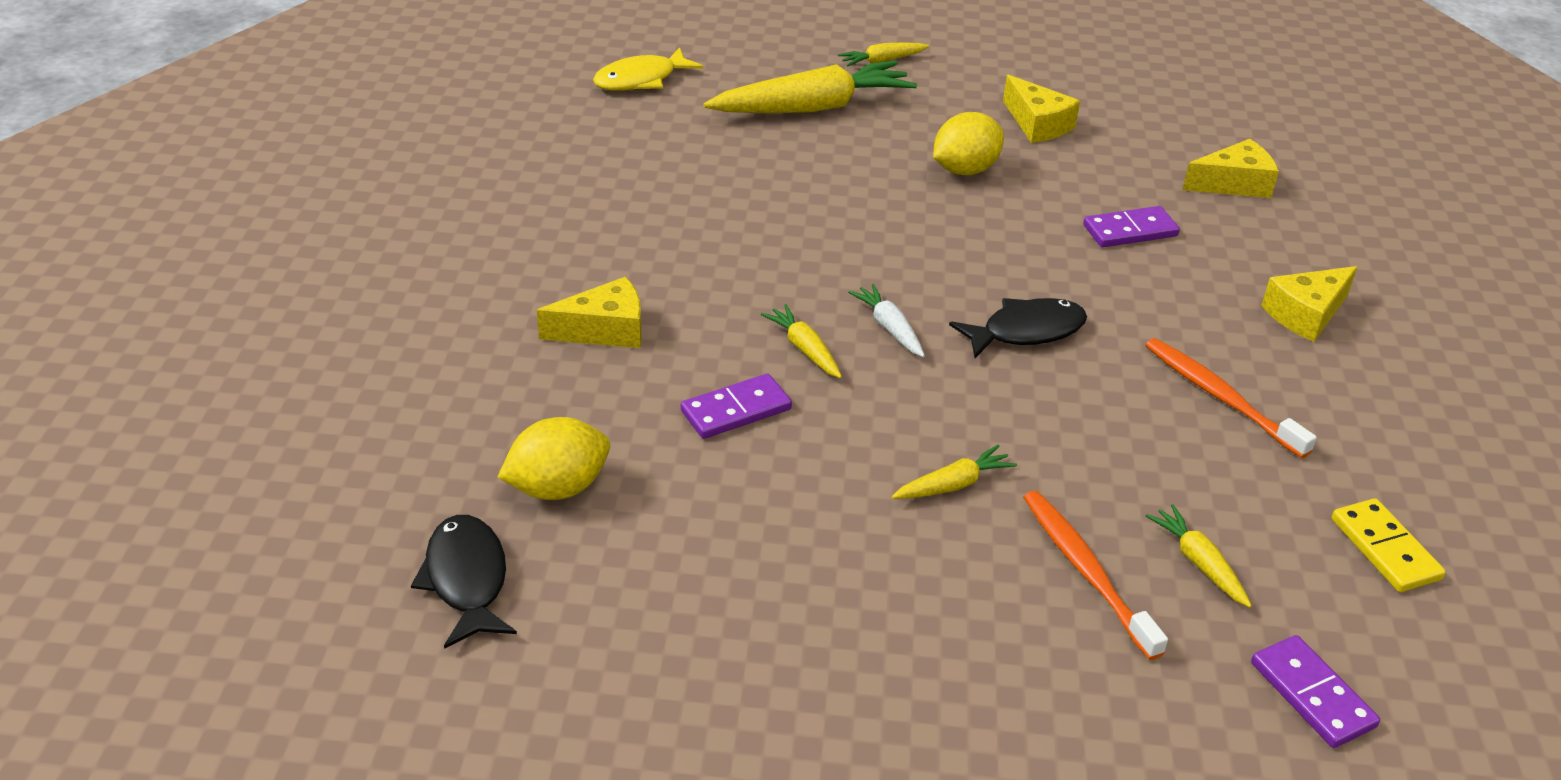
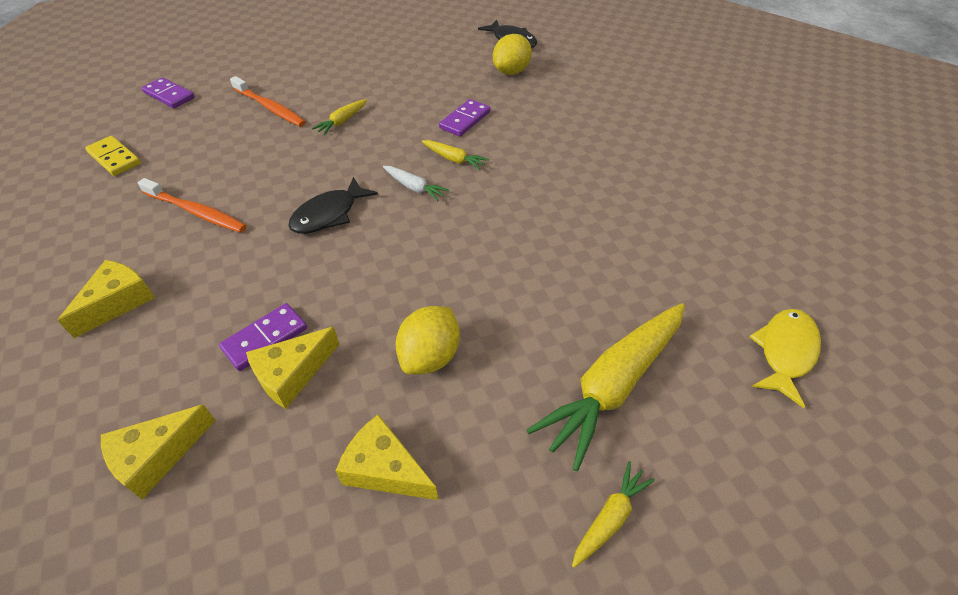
camera: 155 degrees right, 10 degrees up
yellow cheese [537,277,642,348] -> yellow cheese moved to [246,327,339,409]
yellow carrot [1146,504,1252,608] -> none

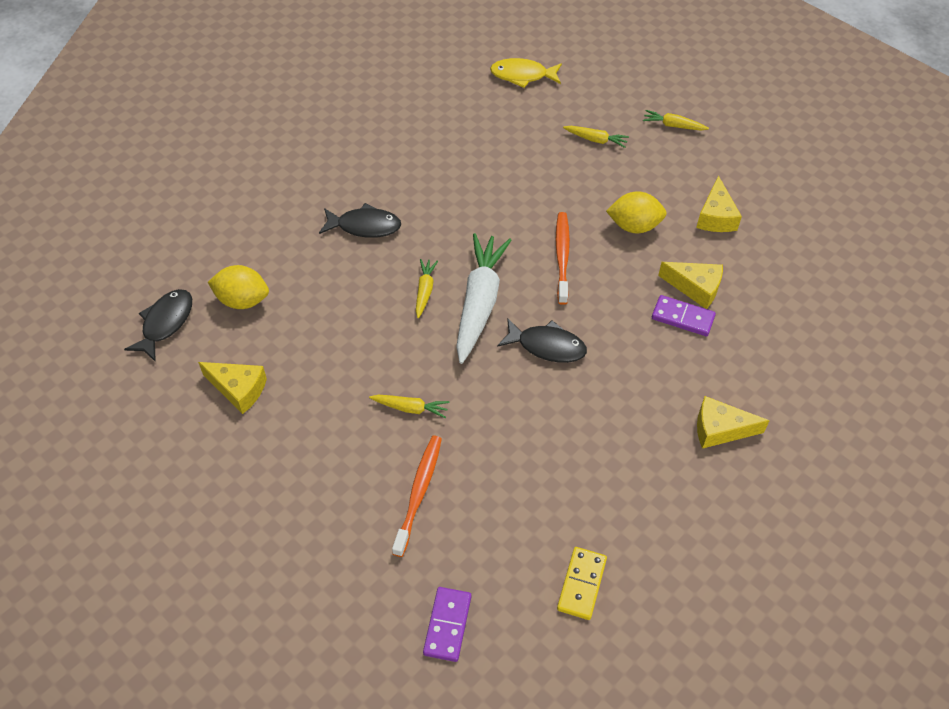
camera: 115 degrees left, 5 degrees up
yellow cheese [101,404,216,500] -> yellow cheese moved to [198,362,267,414]
orange toothbrush [138,178,247,233] -> orange toothbrush moved to [556,212,570,305]
white carrot [383,166,450,201] -> white carrot [456,233,511,364], size x2.15
purple domino [439,99,490,136] -> none
yellow carrot [527,303,685,471] -> yellow carrot [563,126,629,148], size x0.46
none -> black fish [319,203,401,238]

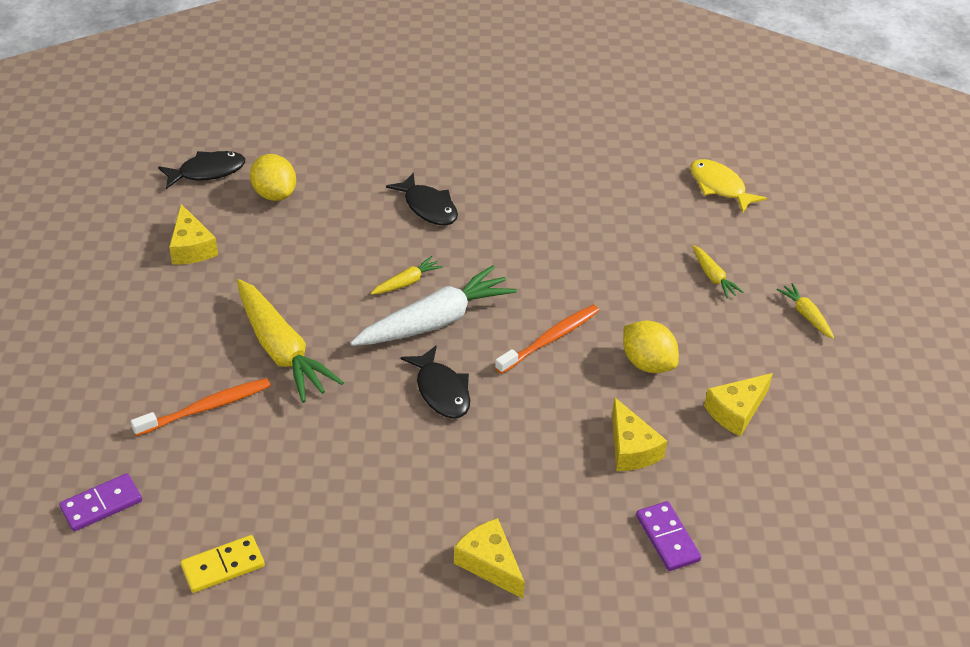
camera: 45 degrees right, 10 degrees down
yellow carrot [369,395,449,418] -> yellow carrot [237,279,344,403], size x2.15
purple domino [652,295,716,336] -> purple domino moved to [636,501,701,571]

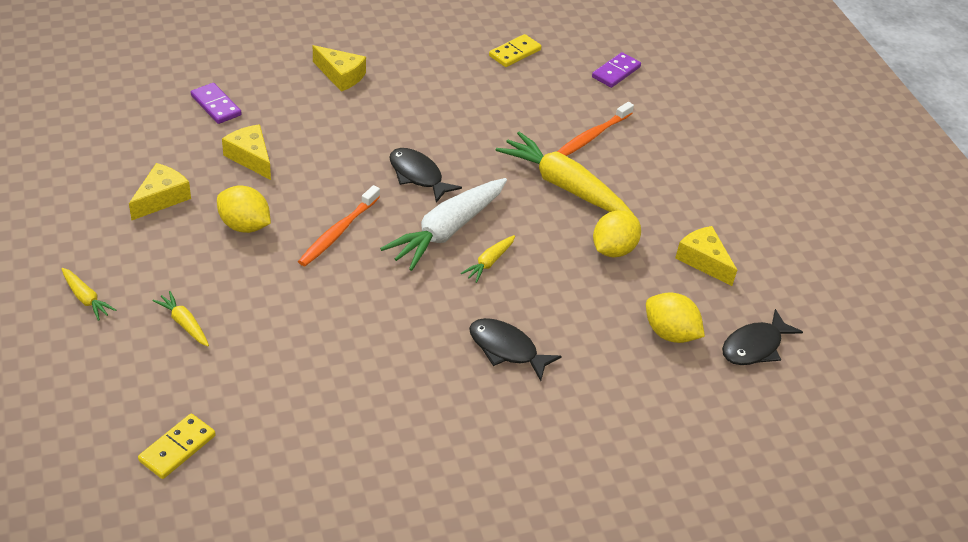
camera: 160 degrees right, 0 degrees up
yellow fish [690,159,767,213] -> yellow domino [138,414,216,479]
none -> yellow lemon [593,210,641,258]

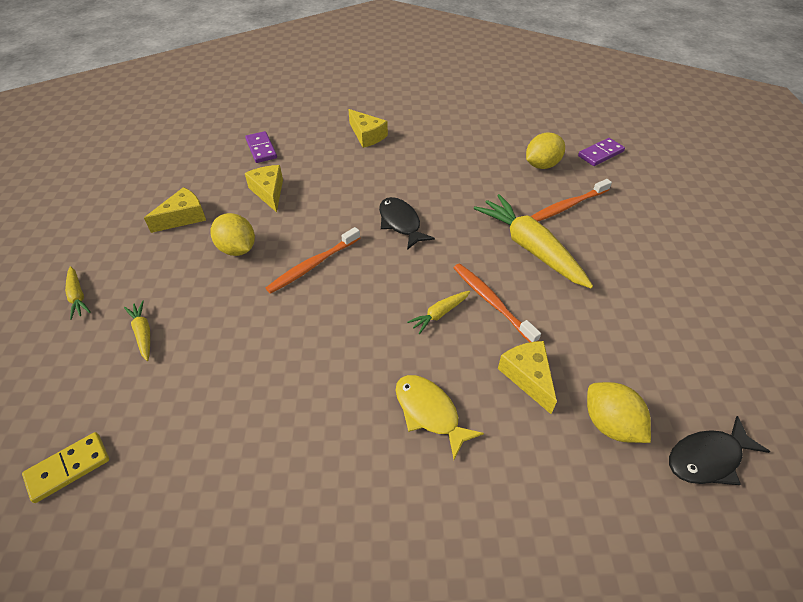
camera: 20 degrees right, 5 degrees up
white carrot [380,178,507,271] -> none
black fish [469,318,562,381] -> yellow fish [396,375,484,459]
yellow domino [489,34,542,67] -> none
yellow lemon [593,210,641,258] -> yellow lemon moved to [526,133,565,169]
yellow cheese [675,226,737,286] -> yellow cheese moved to [498,341,557,414]
none -> orange toothbrush [454,263,541,342]

